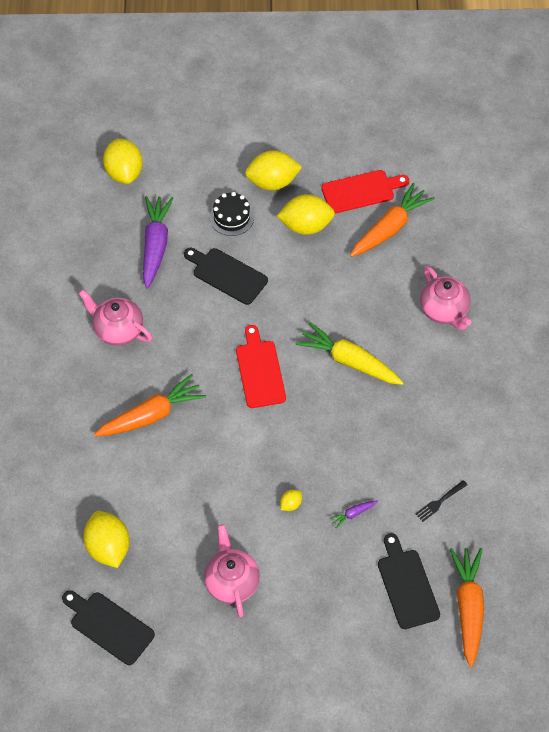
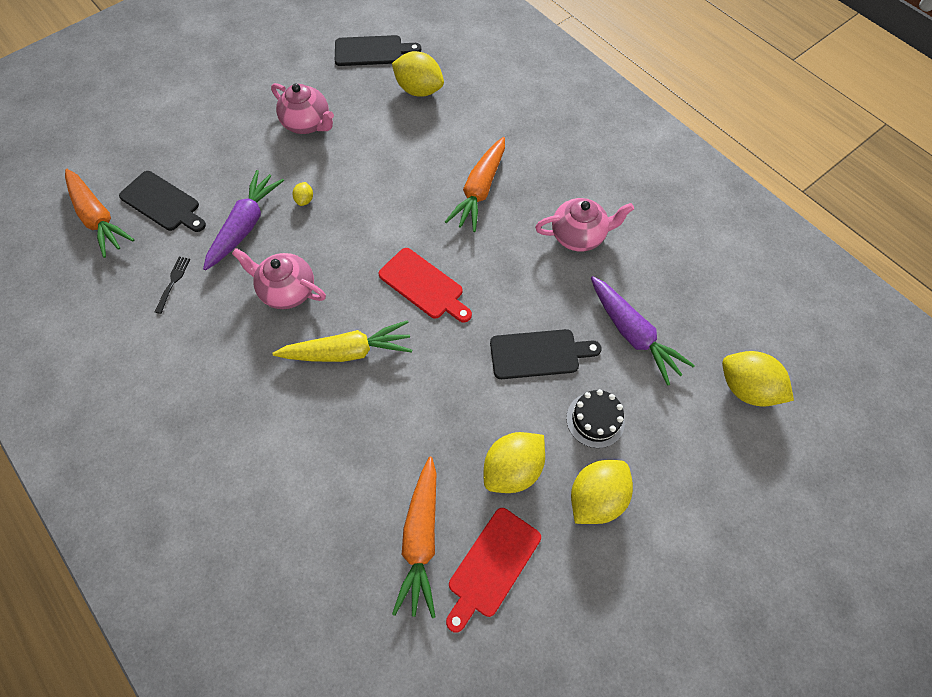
camera: 140 degrees right, 5 degrees up
purple carrot [329,500,378,528] -> purple carrot [203,170,284,270], size x2.34
pink teapot [420,266,471,330] -> pink teapot moved to [232,248,326,309]

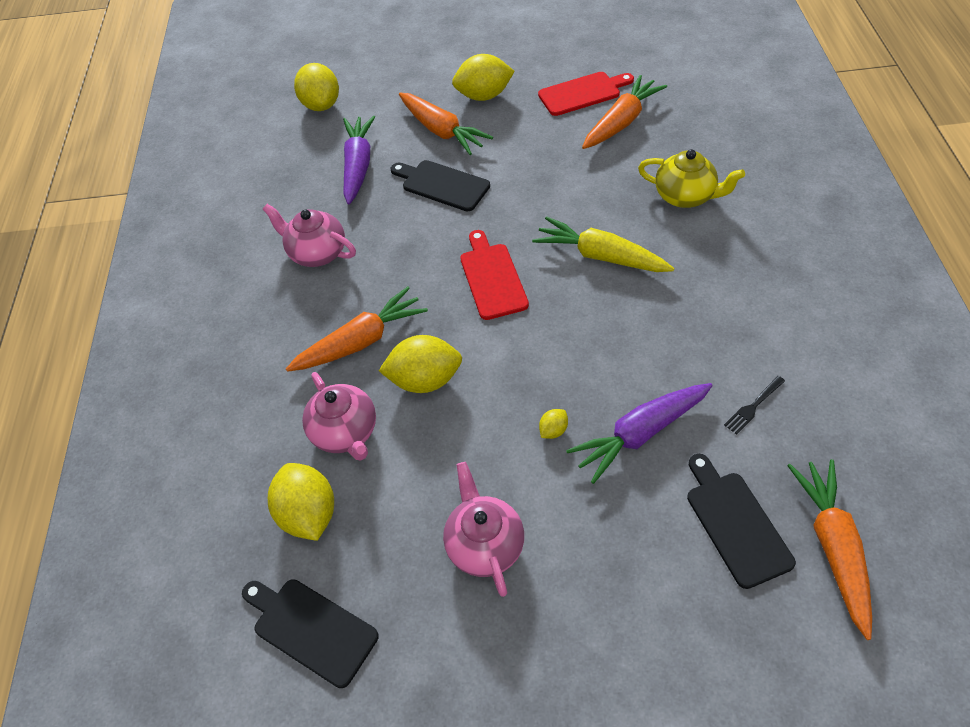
camera: 140 degrees left, 10 degrees down
pink teapot [232,248,326,309] -> pink teapot moved to [302,372,376,460]
yellow lemon [484,432,545,493] -> yellow lemon moved to [379,335,462,393]
black cake [566,389,625,448] -> orange carrot [399,93,493,155]
none -> yellow teapot [638,149,745,208]

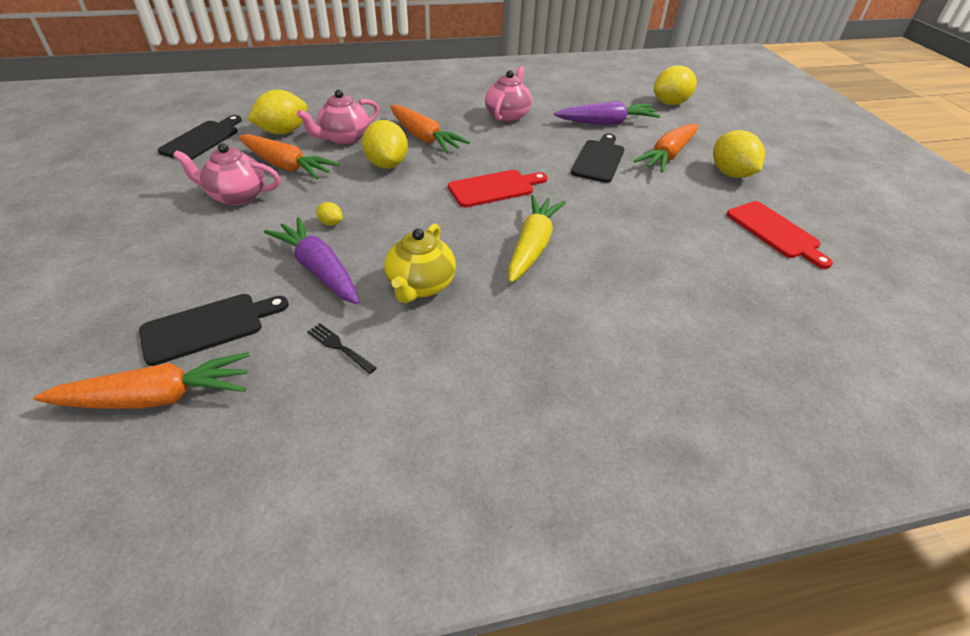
camera: 75 degrees right, 10 degrees down
pink teapot [443,462,524,597] -> pink teapot turned 150 degrees counterclockwise [173,143,281,205]
orange carrot [582,75,667,149] -> orange carrot moved to [239,134,339,179]
yellow teapot [638,149,745,208] -> yellow teapot moved to [384,223,456,303]

